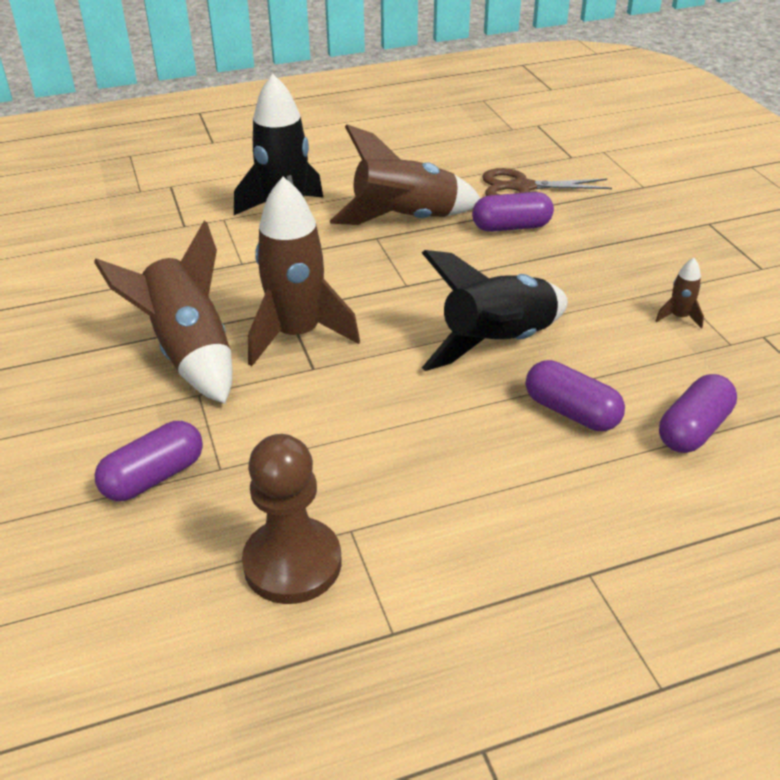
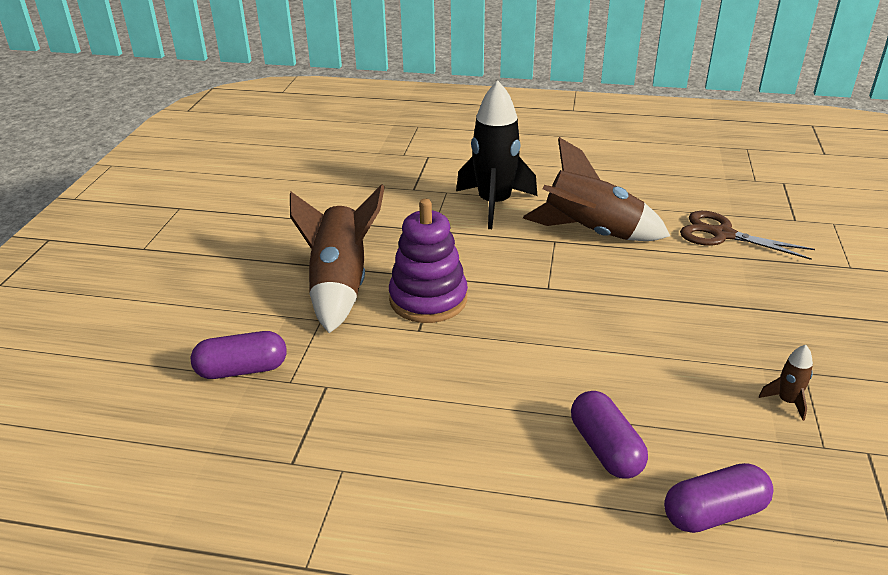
camera: 30 degrees right, 5 degrees down
brown pawn [242,434,341,604] -> none
brown rocket [248,177,360,366] -> purple stacking toy [389,199,468,323]
black rocket [422,250,568,371] -> none
purple capsule [472,192,554,232] -> none

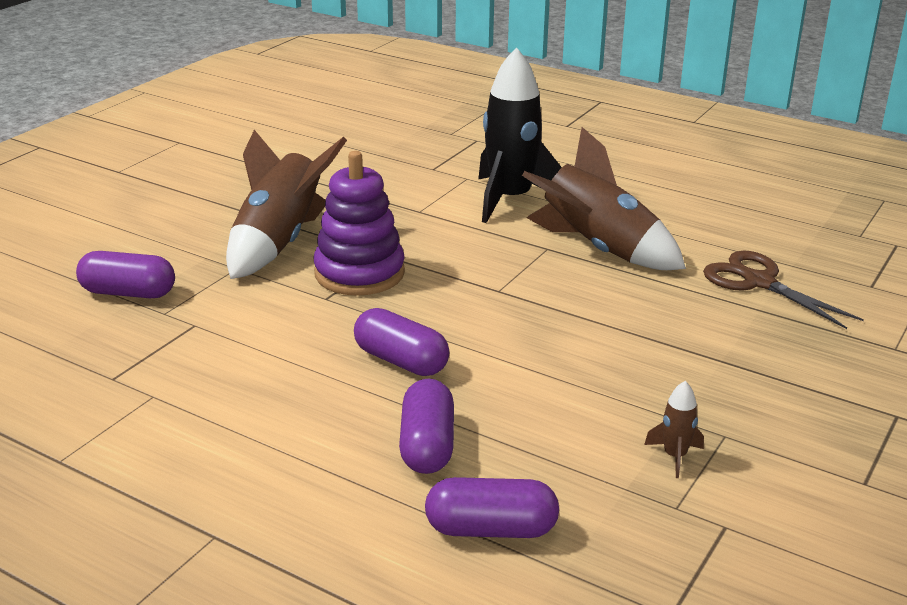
camera: 20 degrees right, 5 degrees down
none -> purple capsule [354,308,450,376]

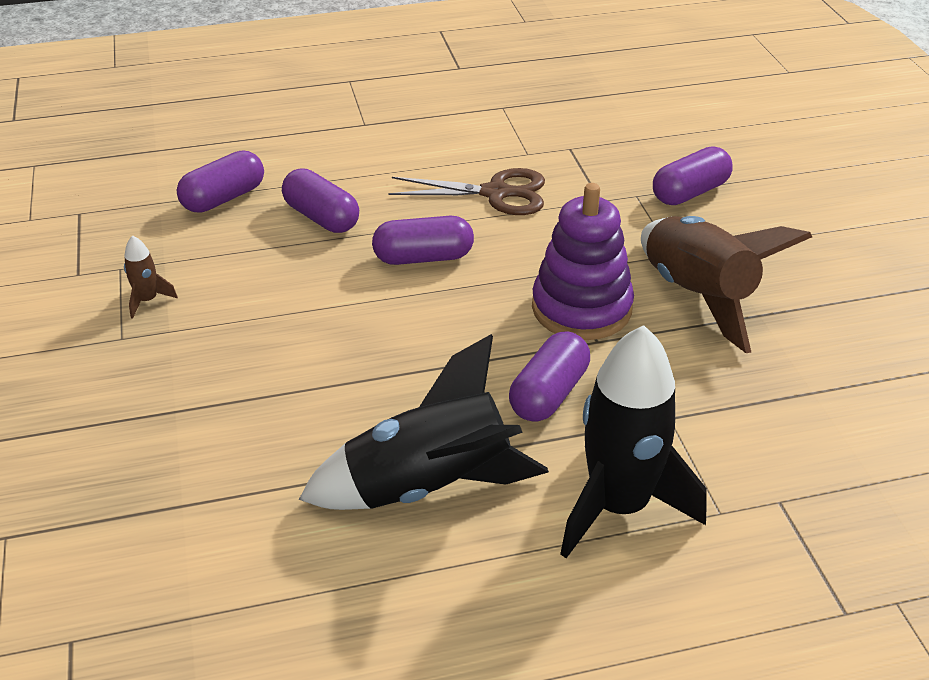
camera: 135 degrees right, 10 degrees up
brown rocket [522,127,686,270] -> black rocket [299,334,549,510]
brown scissors [703,251,864,329] -> brown scissors moved to [388,168,545,215]
none -> purple capsule [509,331,590,422]

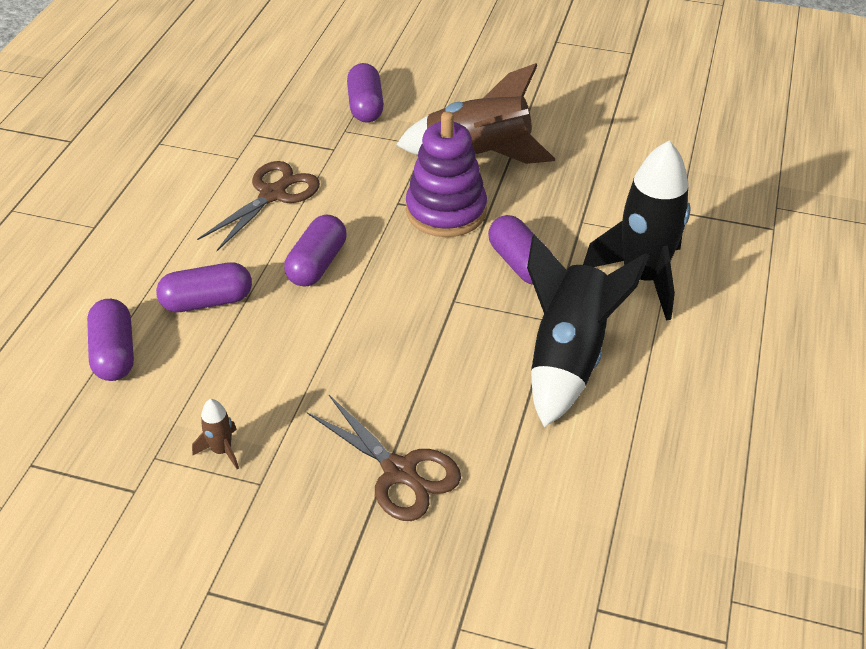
camera: 60 degrees left, 5 degrees up
none -> brown scissors [307,395,461,521]

